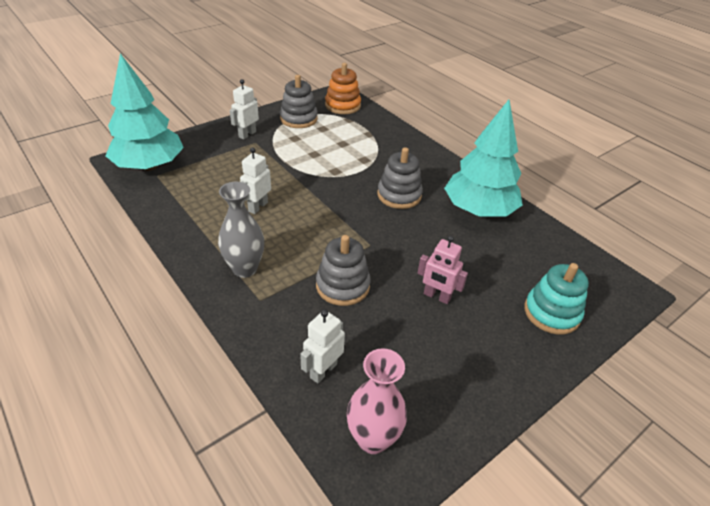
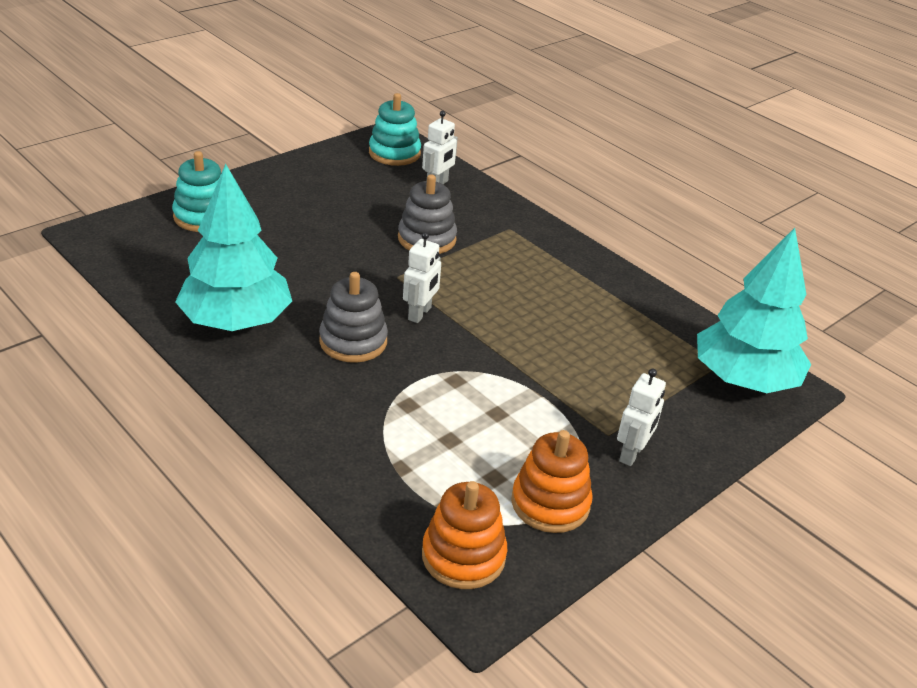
camera: 175 degrees right, 5 degrees down
grey vase [218,182,264,278] -> none
white robot [240,147,271,214] -> white robot moved to [403,232,441,323]
grey stacking toy [280,75,318,128] -> orange stacking toy [511,430,593,533]
pink vase [347,348,407,454] -> turquoise stacking toy [369,93,421,166]
pink robot [417,236,468,304] -> none

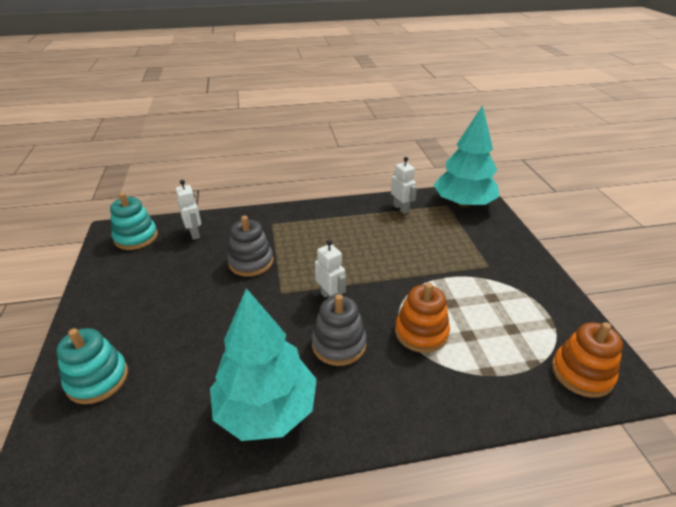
camera: 55 degrees left, 0 degrees up
orange stacking toy [511,430,593,533] -> orange stacking toy moved to [395,283,450,353]
white robot [617,369,666,466] -> white robot moved to [391,157,417,214]

